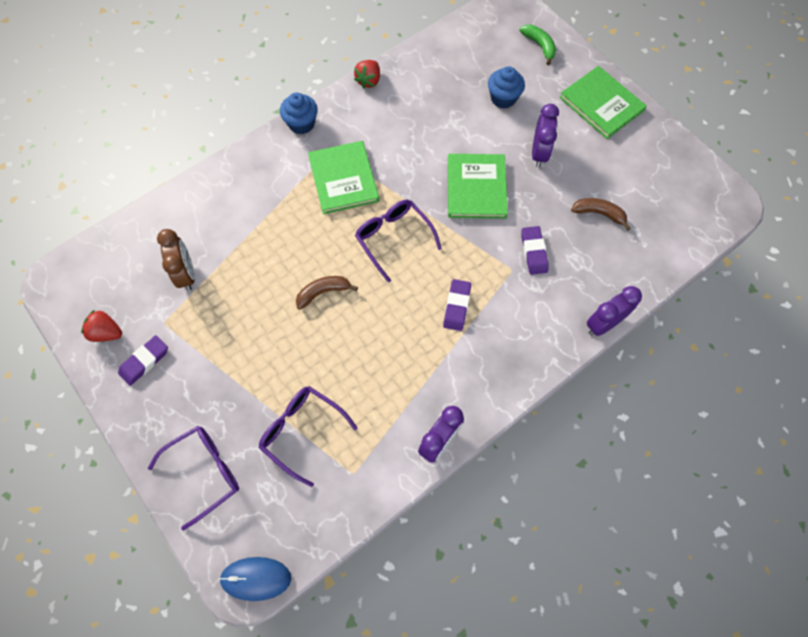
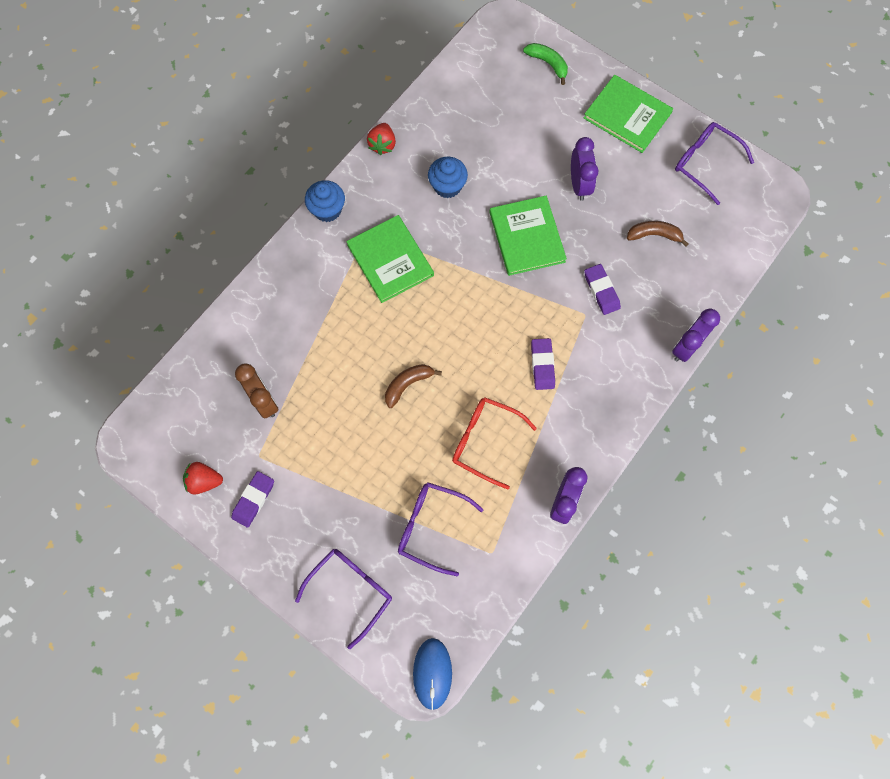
camera: 15 degrees left, 5 degrees up
blue mouse [219,557,291,601] -> blue mouse turned 75 degrees counterclockwise [413,638,452,710]
purple glasses [355,200,442,283] -> purple glasses moved to [675,122,754,205]
blue cupcake [488,66,525,108] -> blue cupcake moved to [428,157,468,198]
none -> red glasses [452,397,537,489]

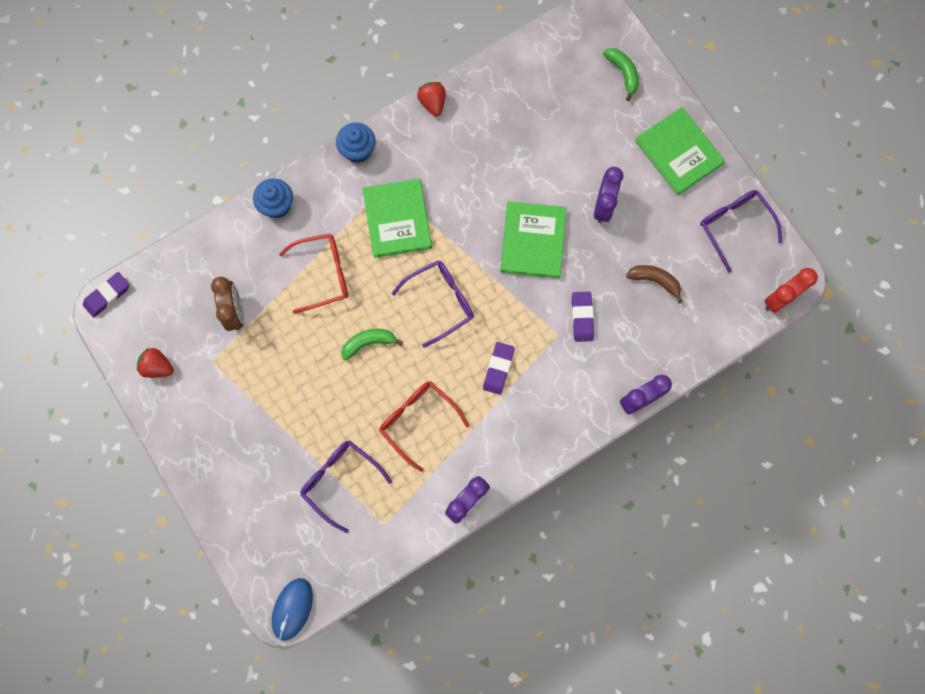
camera: 20 degrees right, 5 degrees up
purple eraser [231,471,274,528] -> purple eraser moved to [83,272,129,318]
purple glasses [295,549,392,649] -> purple glasses moved to [392,260,474,348]
red strawberry [367,123,396,155] -> red strawberry turned 135 degrees clockwise [417,82,446,116]
brown banana [385,364,442,408] -> green banana [341,329,403,360]
blue cupcake [428,157,468,198] -> blue cupcake moved to [253,178,293,218]
none -> red glasses [279,234,348,314]
none -> red clock [764,268,818,313]

